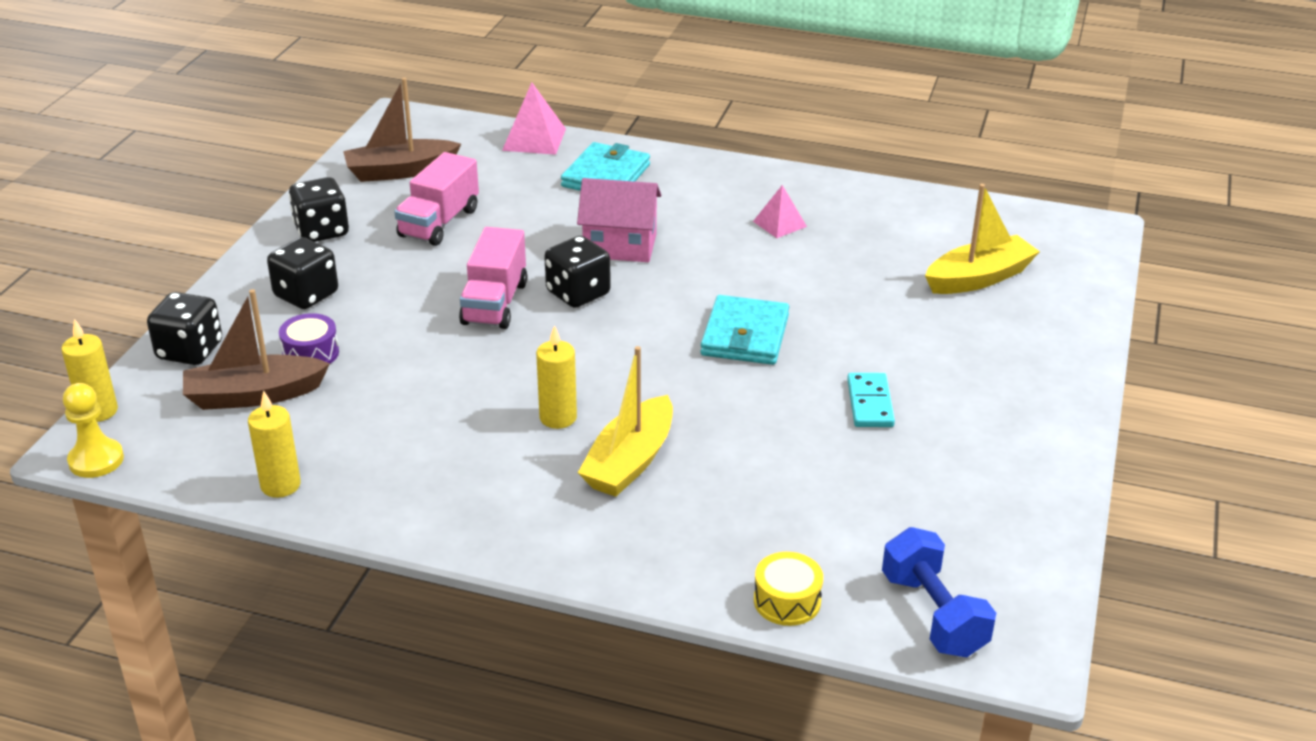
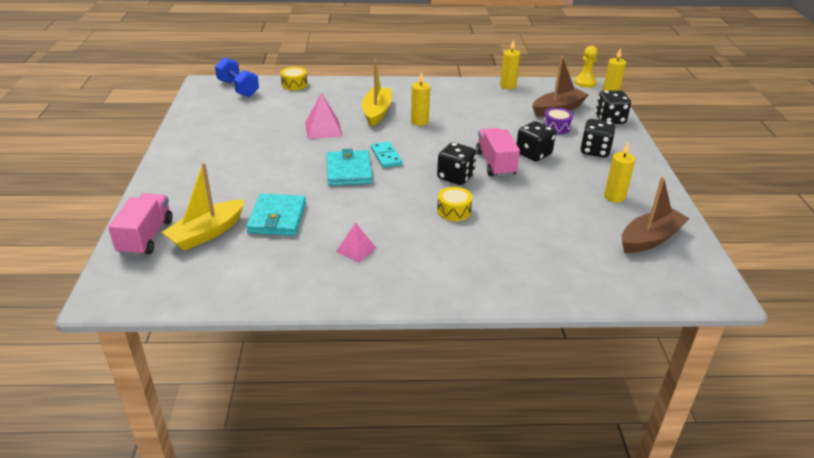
camera: 160 degrees right, 0 degrees up
black dice [289,177,349,242] -> black dice moved to [516,121,556,162]
pink truck [394,152,479,246] -> pink truck moved to [108,194,173,256]
pink pyramid [502,82,566,155] -> pink pyramid moved to [305,93,343,139]
turquoise wallet [561,142,650,191] -> turquoise wallet moved to [246,194,306,236]
pink house [577,178,661,262] -> yellow drum [437,187,472,221]
turquoise domino [847,373,895,427] -> turquoise domino moved to [371,141,402,168]
none -> yellow candle [604,143,635,203]

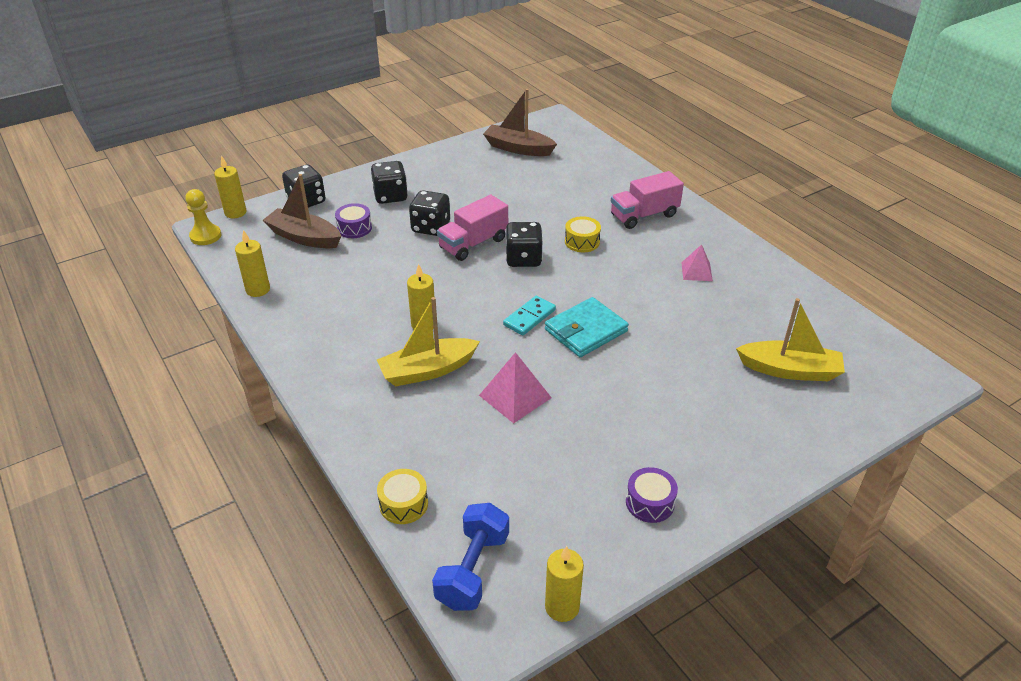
camera: 120 degrees left, 5 degrees up
pink truck [108,194,173,256] -> pink truck moved to [611,171,684,229]
turquoise wallet [246,194,306,236] -> none
yellow candle [604,143,635,203] -> yellow candle moved to [545,546,584,622]
none -> purple drum [626,467,678,523]

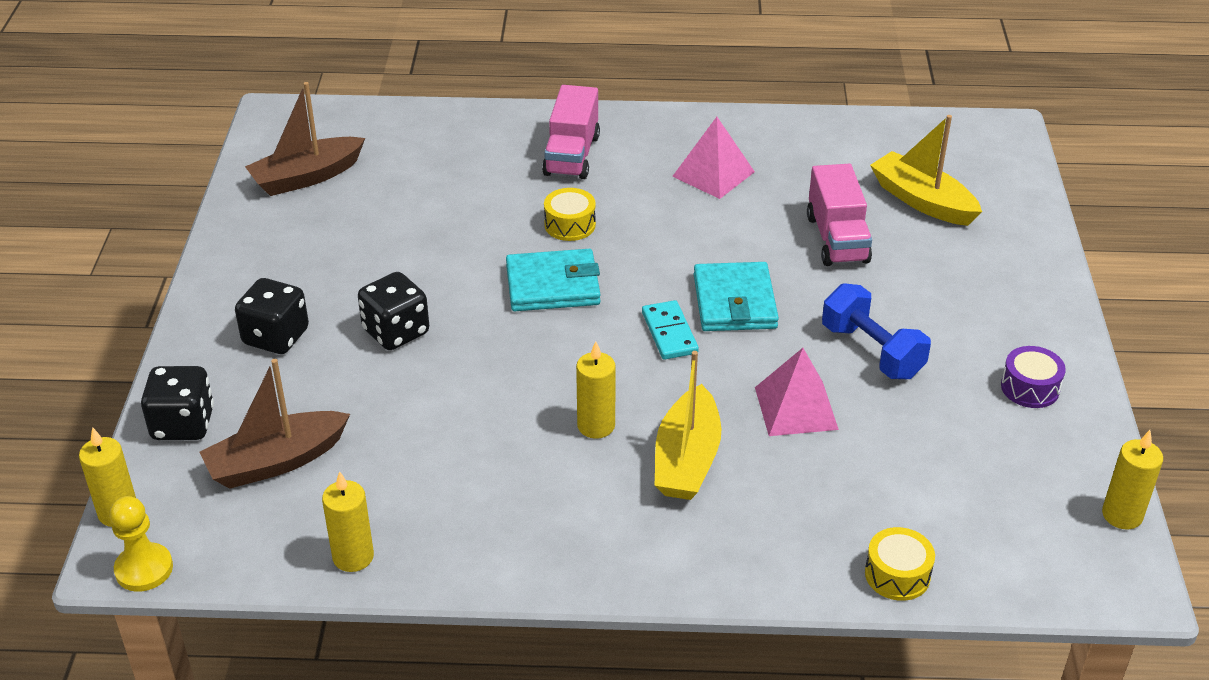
camera: 55 degrees left, 0 degrees up
purple drum [335,203,372,238] -> none
blue dumbbell [432,503,509,611] -> blue dumbbell moved to [822,283,931,379]
pink truck [437,195,508,261] -> pink truck moved to [807,164,872,266]
black dice [505,222,543,267] -> turquoise wallet [506,249,601,311]
pink pyramid [681,244,713,281] -> pink pyramid [672,117,755,199], size x1.53
yellow boat [736,298,845,381] -> yellow boat turned 90 degrees counterclockwise [870,115,982,226]

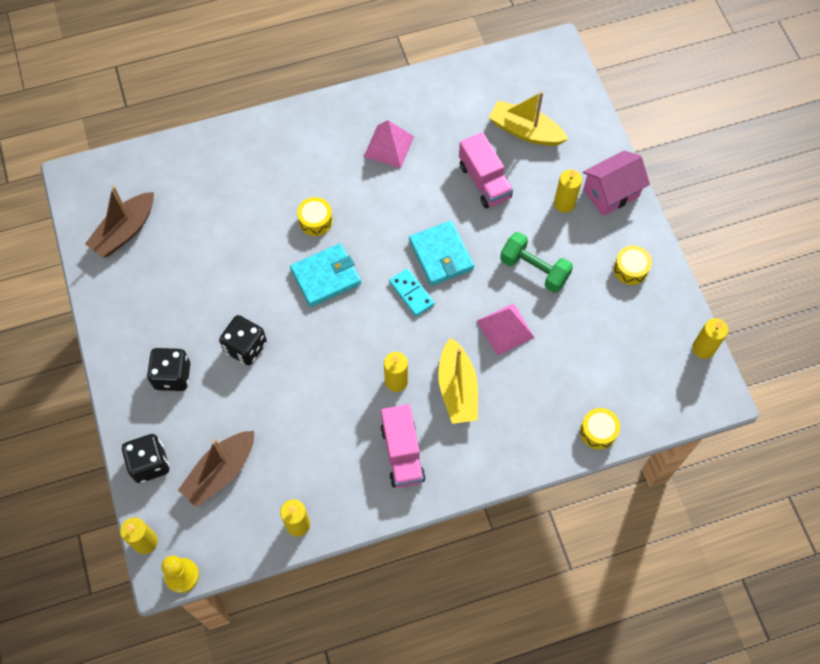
camera: 20 degrees left, 25 degrees up
pink truck [542,85,600,179] -> pink truck moved to [381,404,426,488]
blue dumbbell [822,283,931,379] -> green dumbbell [500,232,573,293]
purple drum [1001,346,1066,408] -> yellow drum [614,245,652,285]
none -> yellow candle [554,169,582,213]
none -> pink house [583,151,650,216]

